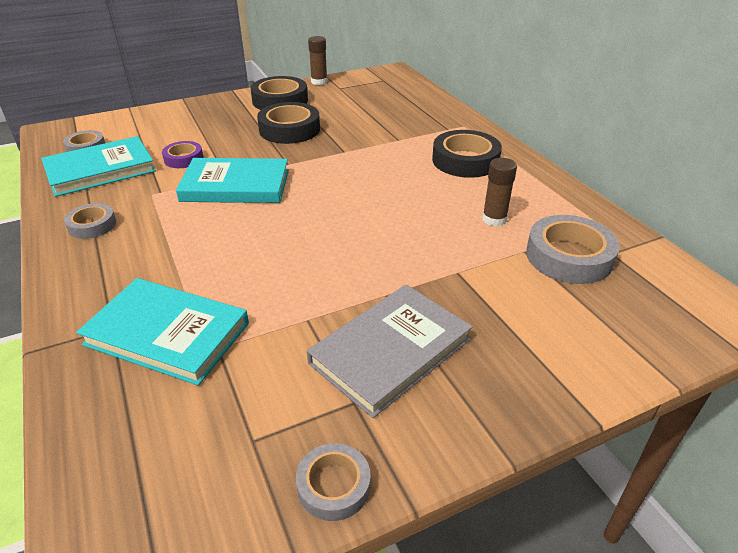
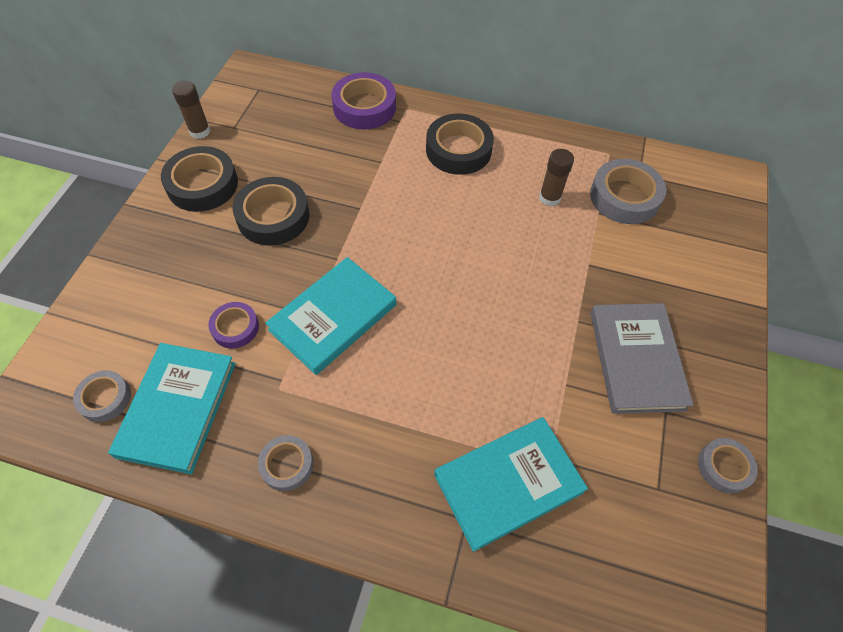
camera: 50 degrees left, 20 degrees up
none -> purple tape [331,72,396,129]

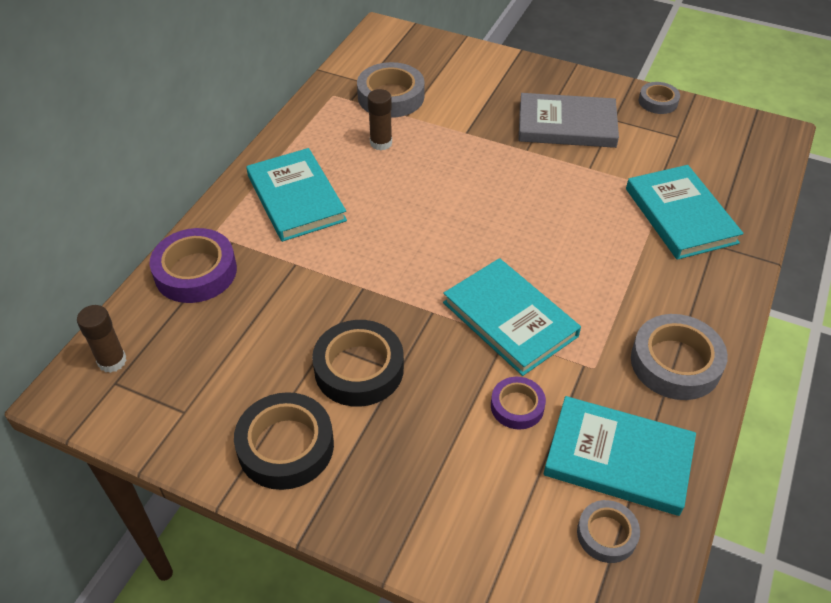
camera: 80 degrees left, 10 degrees down
brown glue stick [172,81,210,139] -> brown glue stick moved to [77,305,127,373]
grey tape [258,435,313,491] -> grey tape [631,314,728,400], size x1.73
black tape [426,114,494,175] -> turquoise book [246,148,347,242]

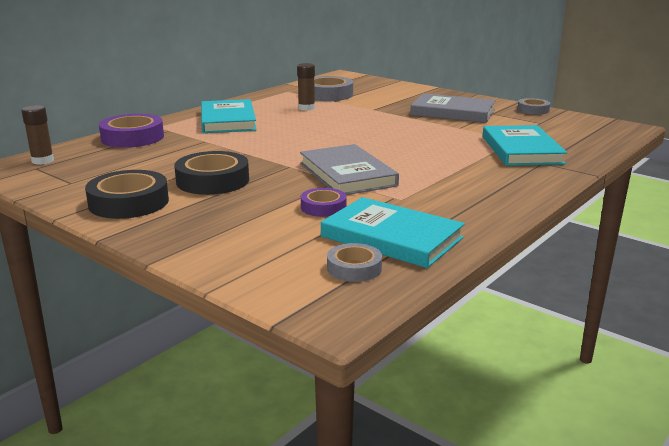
camera: 15 degrees right, 25 degrees down
turquoise book [443,258,581,376] -> grey book [300,144,399,195]
grey tape [631,314,728,400] -> none

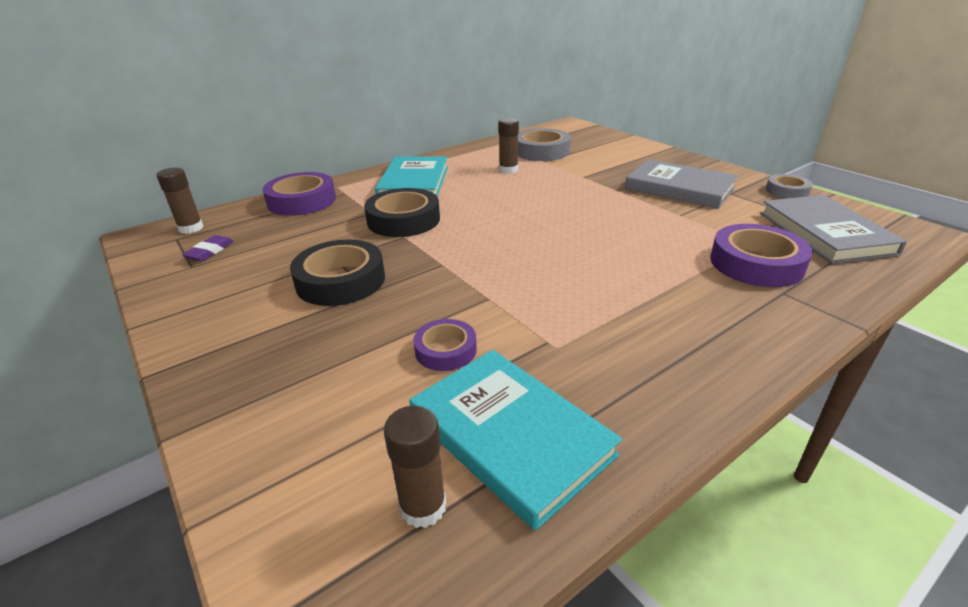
camera: 15 degrees right, 10 degrees up
black tape [85,170,169,219] -> black tape moved to [364,188,440,237]
grey book [300,144,399,195] -> grey book moved to [760,195,907,264]
grey tape [327,243,382,282] -> brown glue stick [384,406,446,528]
turquoise book [482,125,567,166] -> purple tape [710,224,813,287]
none -> purple eraser [182,235,234,261]

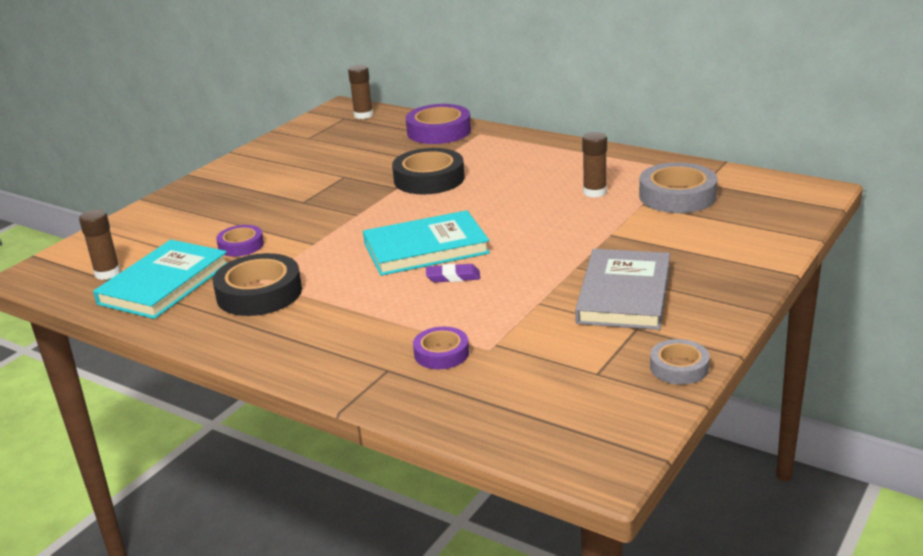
camera: 70 degrees right, 5 degrees down
purple eraser [182,235,234,261] -> purple eraser moved to [426,264,480,283]
black tape [290,239,385,306] -> black tape moved to [213,253,302,316]
turquoise book [375,156,448,197] -> turquoise book moved to [363,210,490,276]
purple tape [710,224,813,287] -> purple tape [413,327,469,369], size x0.58
grey book [760,195,907,264] -> none

